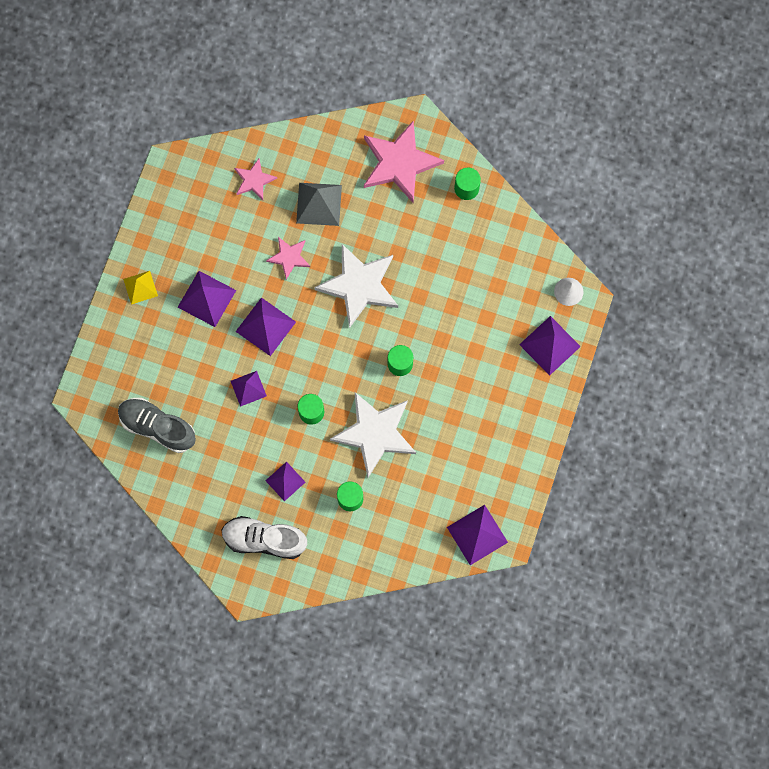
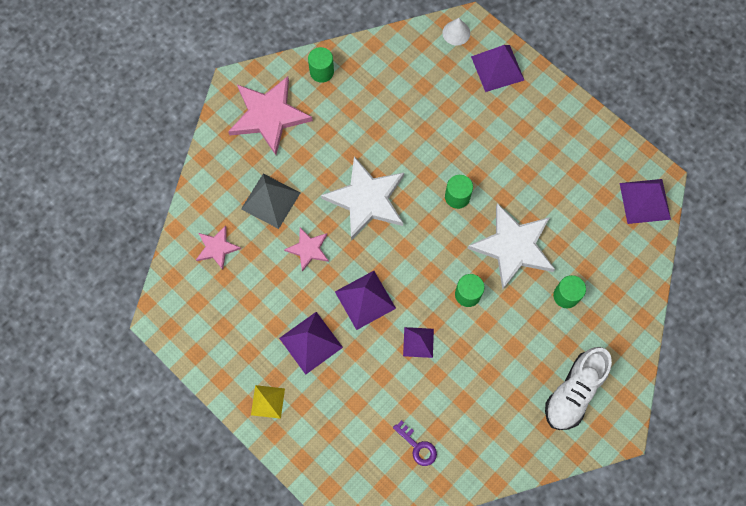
camera: 65 degrees left, 5 degrees down
grey shoe [118,398,196,453] -> purple key [393,420,437,466]
purple pyramid [265,462,305,501] -> none

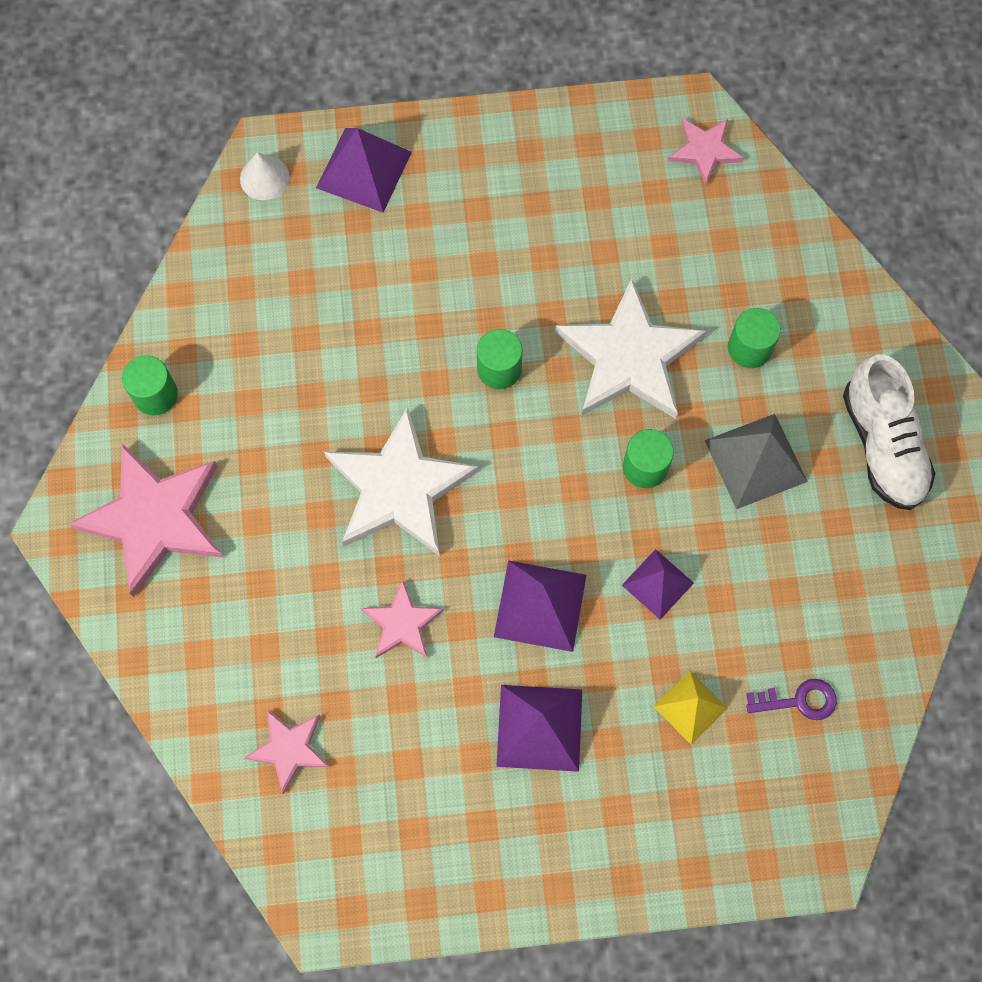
camera: 50 degrees left, 0 degrees up
grey pyramid [241,174,300,229] -> grey pyramid moved to [705,414,808,509]
yellow pyramid [251,385,285,419] -> yellow pyramid moved to [653,671,728,745]
purple pyramid [620,179,671,224] -> pink star [668,118,744,185]

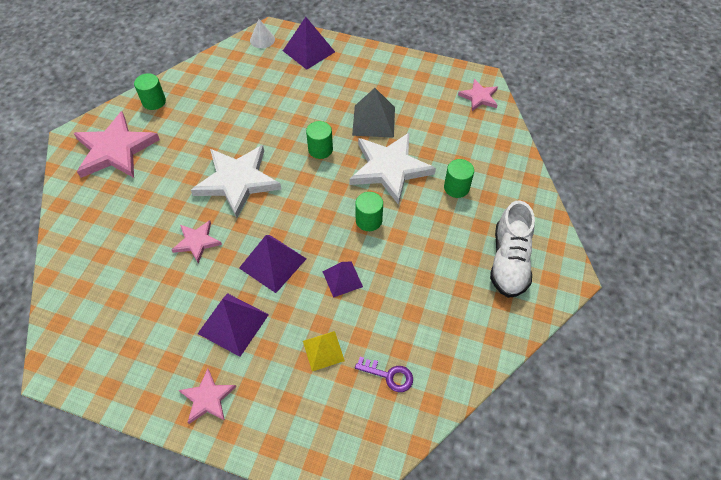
camera: 25 degrees right, 15 degrees down
pink star [245,710,329,794] -> pink star moved to [179,369,236,424]
grey pyramid [705,414,808,509] -> grey pyramid moved to [352,88,395,138]

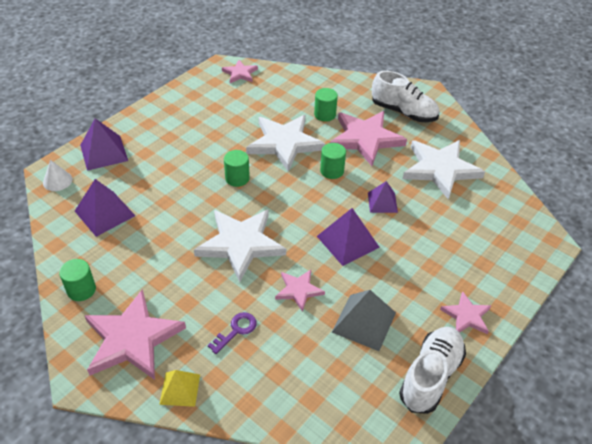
camera: 70 degrees left, 10 degrees down
purple pyramid [198,293,269,357] -> purple pyramid moved to [75,179,135,237]
yellow pyramid [303,331,345,371] -> yellow pyramid moved to [159,370,200,407]
grey pyramid [352,88,395,138] -> grey pyramid moved to [332,290,396,351]
purple key [355,357,413,392] -> purple key moved to [208,312,257,354]
none -> pink star [329,111,407,166]
none -> white shoe [399,327,466,414]
none -> white star [403,140,485,200]

